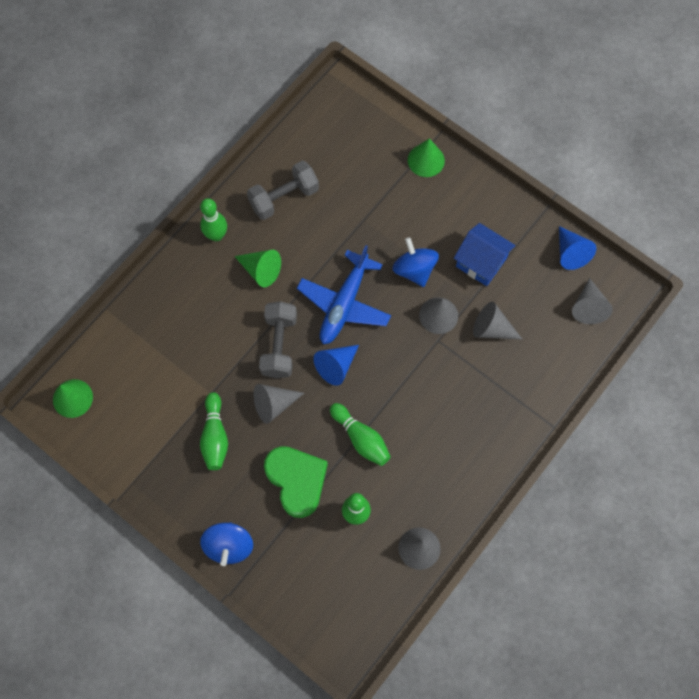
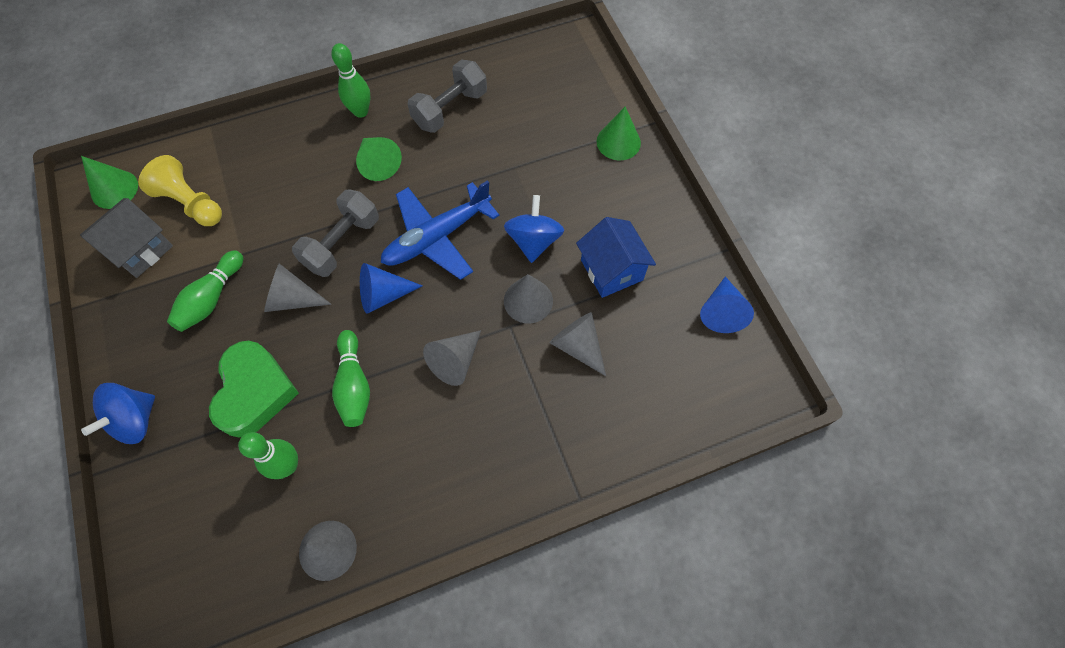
camera: 30 degrees right, 5 degrees down
grey dumbbell [247,161,319,220] -> grey dumbbell turned 45 degrees counterclockwise [408,59,487,133]
grey cone [572,278,612,324] -> grey cone moved to [423,330,481,386]
none -> grey house [80,198,173,278]
none -> yellow pawn [138,155,222,226]

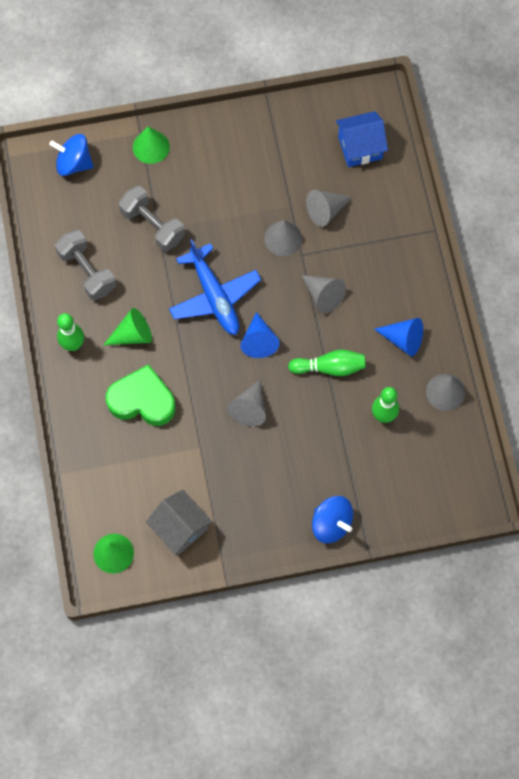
camera: 80 degrees left, 5 degrees up
yellow pawn [138,155,222,226] -> none
green bowling pin [167,250,243,332] -> none
green heart [209,341,299,438] -> green heart moved to [106,364,176,426]
grey dumbbell [292,190,379,277] -> grey dumbbell moved to [118,186,185,252]
blue spinning top [504,195,565,263] -> blue spinning top moved to [49,134,94,176]
blue house [576,217,656,298] -> blue house moved to [336,111,388,167]
blue cone [700,276,754,333] -> blue cone moved to [374,318,423,356]

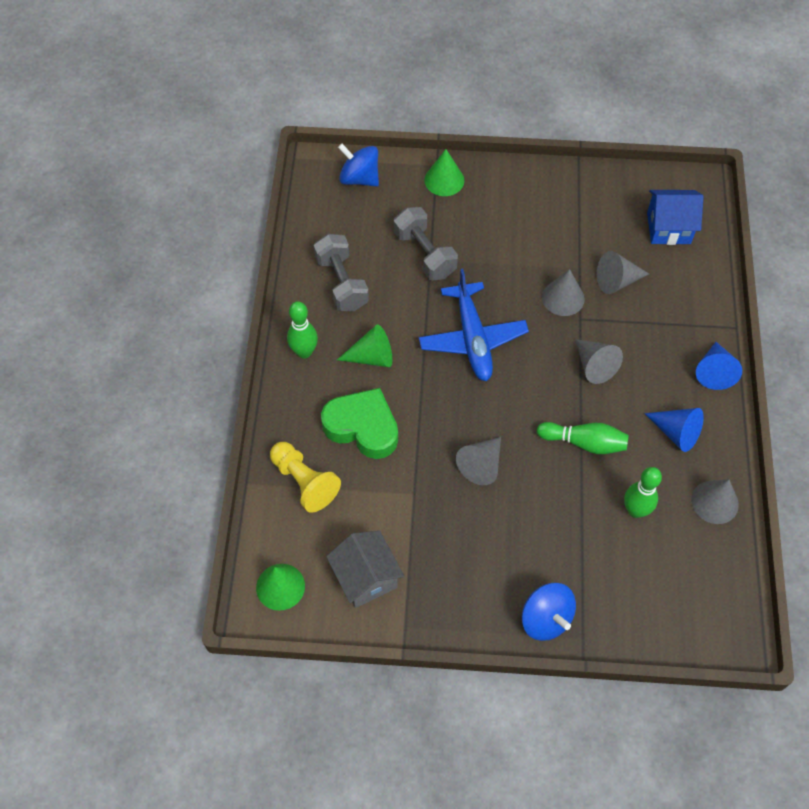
camera: 15 degrees right, 10 degrees down
blue cone [240,312,280,358] -> blue cone moved to [696,342,742,390]
none -> yellow pawn [270,442,341,513]

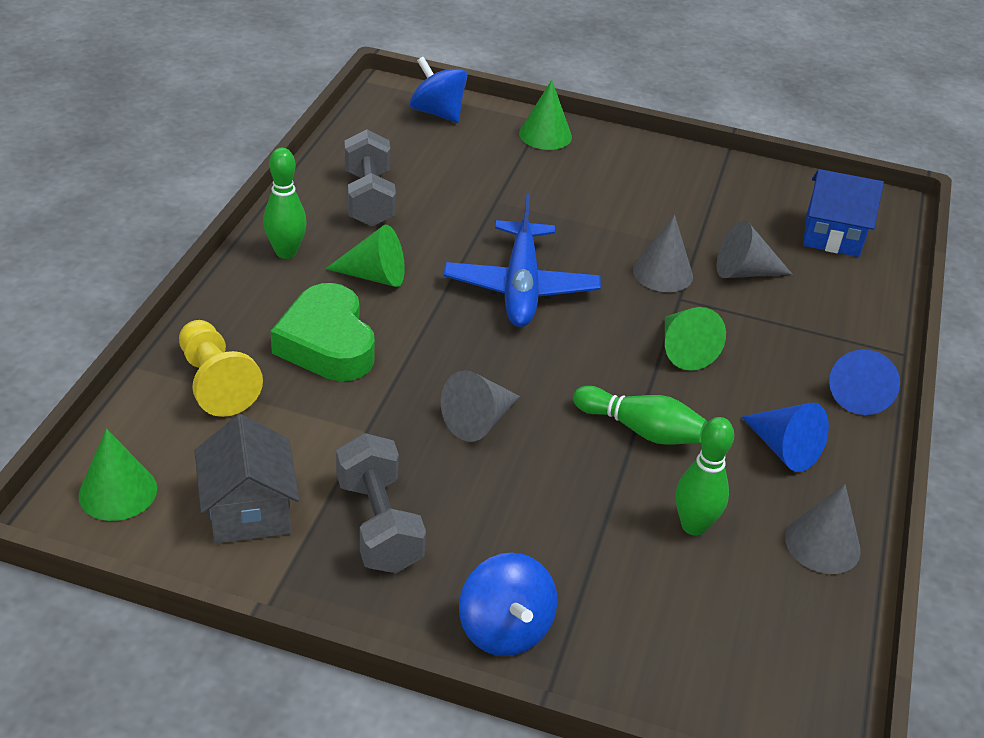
camera: 10 degrees right, 20 degrees down
green heart [321,388,398,459] -> green heart turned 150 degrees counterclockwise [271,283,375,381]
grey dumbbell [394,207,458,280] -> grey dumbbell moved to [336,433,426,573]
grey cone [575,339,623,384] -> green cone [665,307,726,371]

